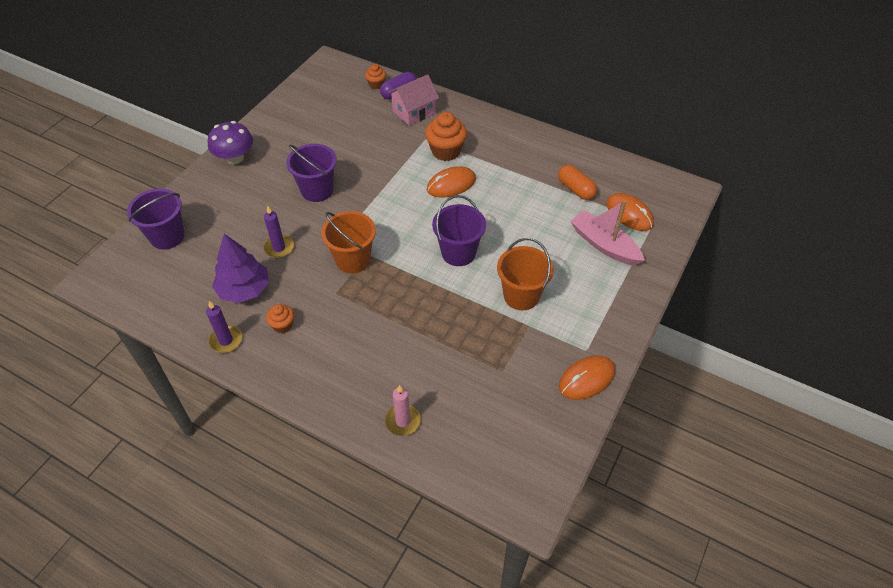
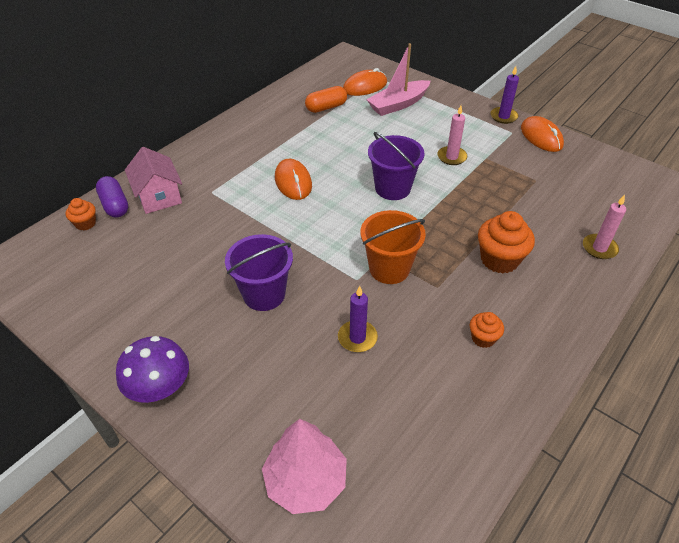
camera: 80 degrees left, 5 degrees down
purple bucket [127,189,185,250] -> pink tree [262,419,347,514]
purple candle [206,301,242,353] -> purple candle moved to [490,66,519,124]
purple tree [212,234,269,303] -> none
orange cupcake [425,112,467,161] -> orange cupcake moved to [478,211,535,273]
orange bucket [497,238,554,310] -> pink candle [437,106,467,165]

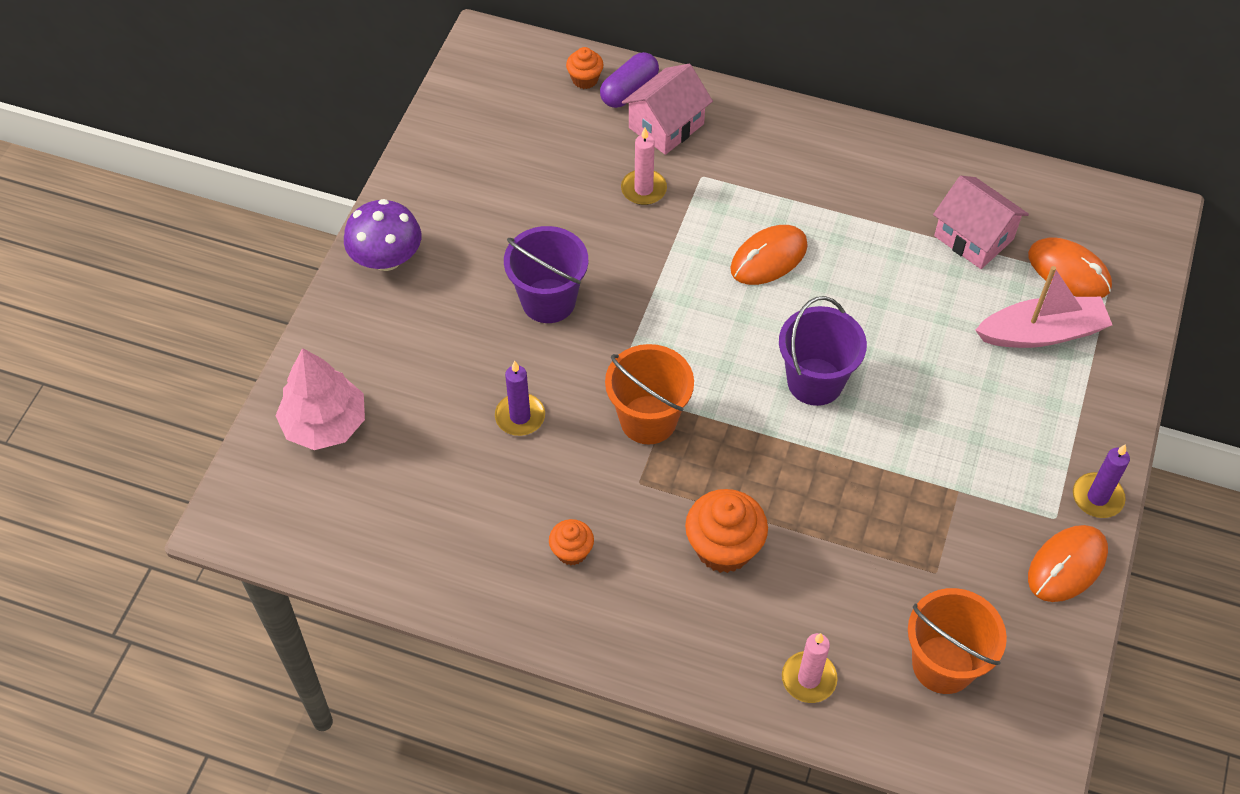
camera: 70 degrees right, 10 degrees up
orange capsule [305,86,347,113] -> pink house [933,176,1029,269]
pink boat [366,43,431,116] -> pink boat turned 135 degrees clockwise [975,266,1112,348]
pink candle [437,106,467,165] -> pink candle moved to [621,128,667,205]
none -> orange bucket [908,588,1007,694]

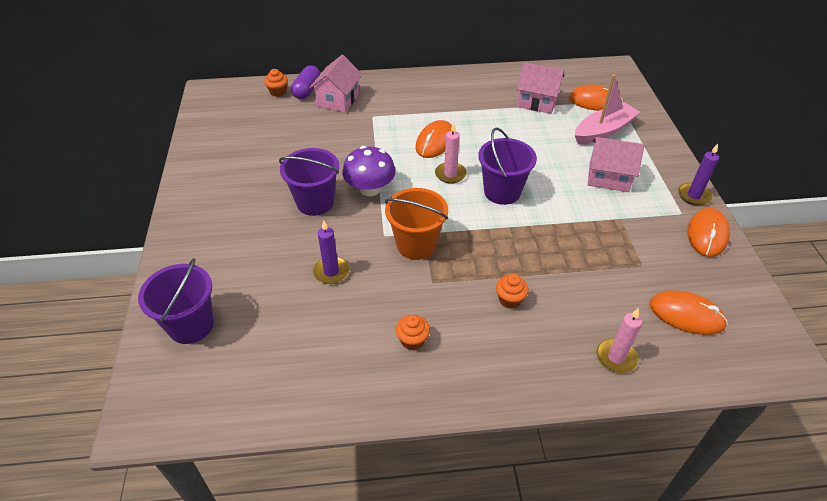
camera: 25 degrees left, 10 degrees down
pink tree [275,348,365,450] -> purple bucket [138,258,214,344]
purple mushroom [344,199,421,271] -> purple mushroom moved to [342,146,396,196]
pink candle [621,128,667,205] -> pink candle moved to [435,122,466,184]
orange cupcake [685,489,768,573] -> orange cupcake [496,274,529,309], size x0.55
orange bucket [908,588,1007,694] -> orange mouse [650,290,728,335]
none -> pink house [588,137,644,192]

